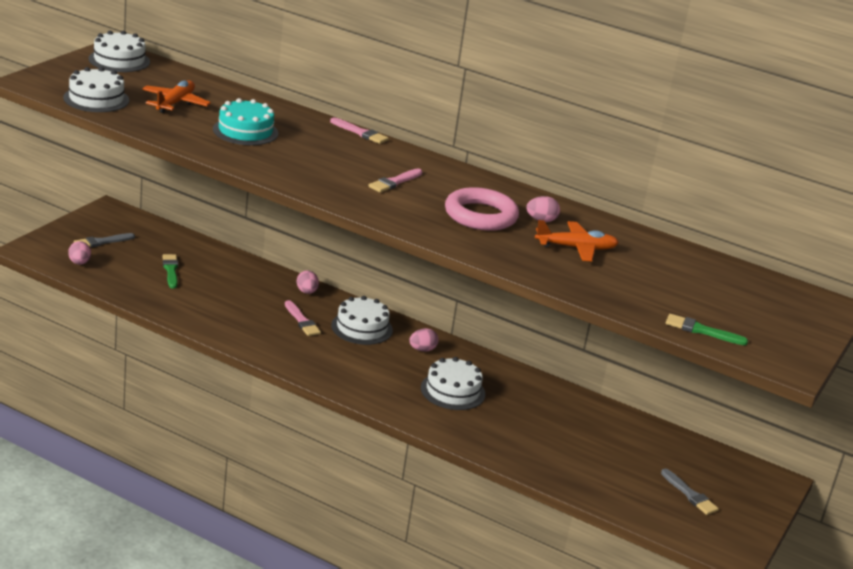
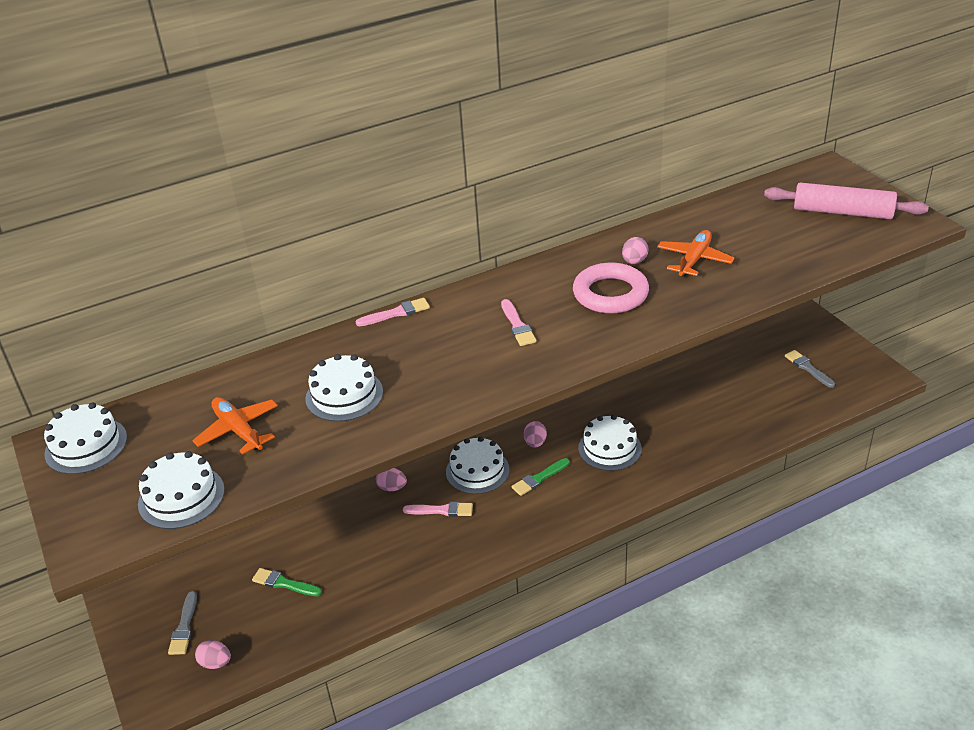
camera: 50 degrees left, 10 degrees up
turquoise cake [213,98,278,145] -> white cake [305,354,383,422]
grey brush [661,469,719,515] -> grey brush turned 120 degrees counterclockwise [785,350,835,388]
green brush [666,314,748,345] -> green brush moved to [512,458,570,496]
none -> pink rolling pin [764,183,929,219]

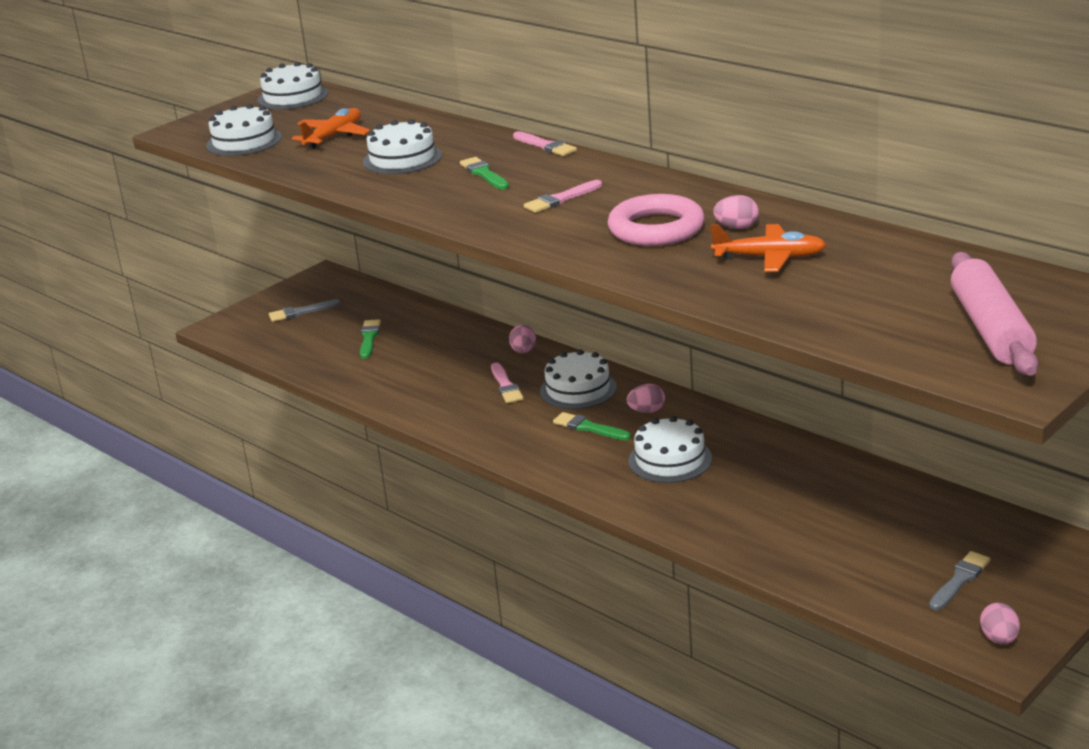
camera: 70 degrees right, 10 degrees down
pink egg [195,640,231,669] -> pink egg moved to [980,603,1020,644]
none -> green brush [460,157,509,190]

